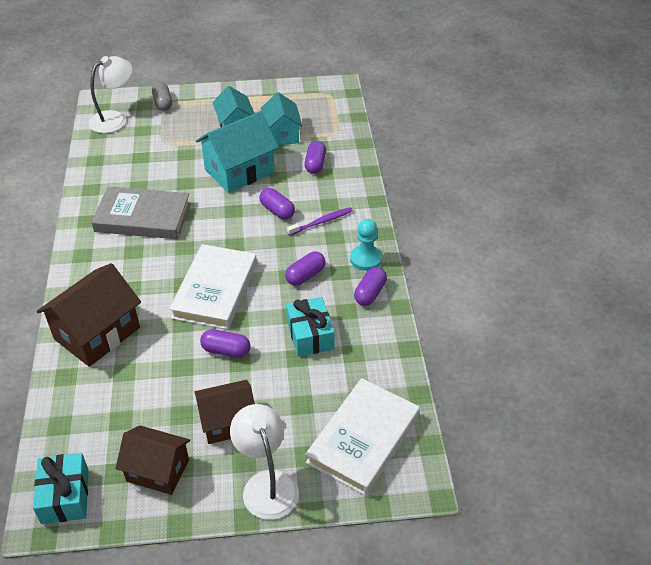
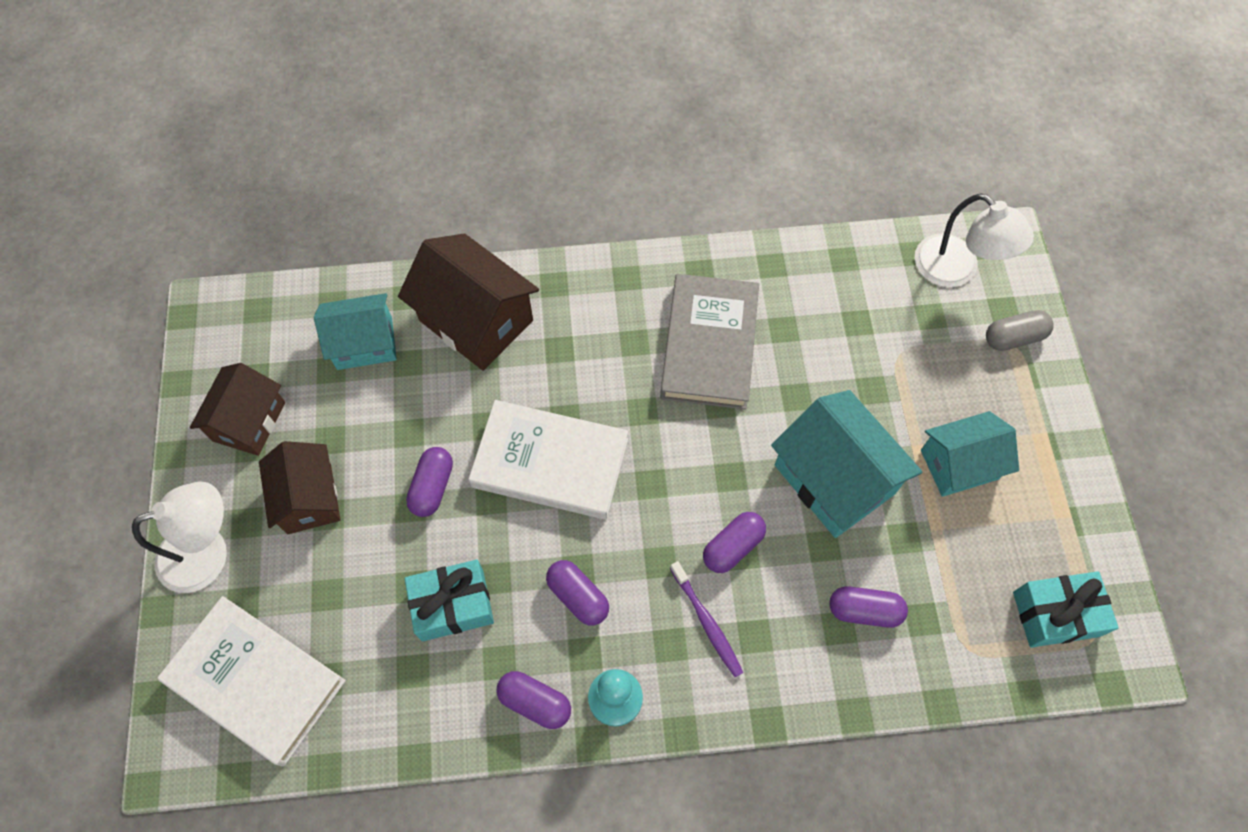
camera: 90 degrees right, 20 degrees up
turquoise gift [33,453,89,524] -> turquoise gift moved to [1013,571,1119,648]
turquoise house [261,92,302,145] -> turquoise house moved to [314,293,397,370]

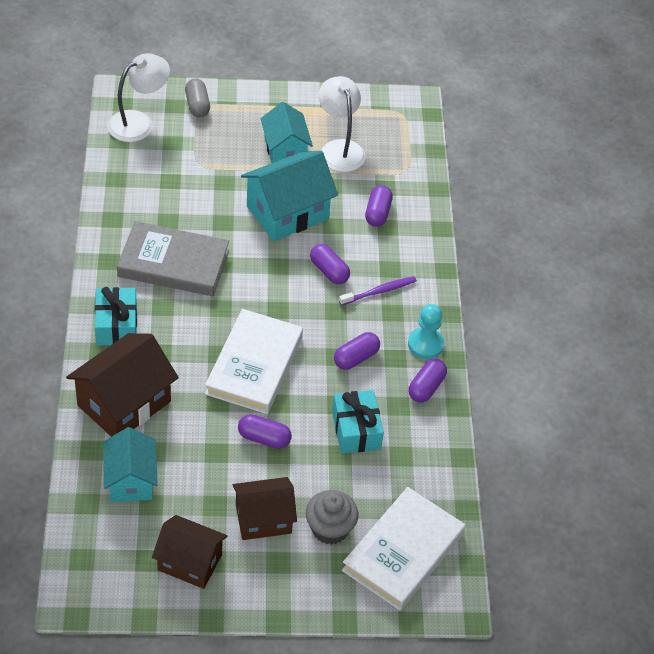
camera: 90 degrees left, 15 degrees down
white lamp [132,481,227,593] -> white lamp moved to [318,76,366,172]
turquoise gift [1013,571,1119,648] -> turquoise gift moved to [95,287,137,345]
none -> grey cupcake [306,490,358,545]

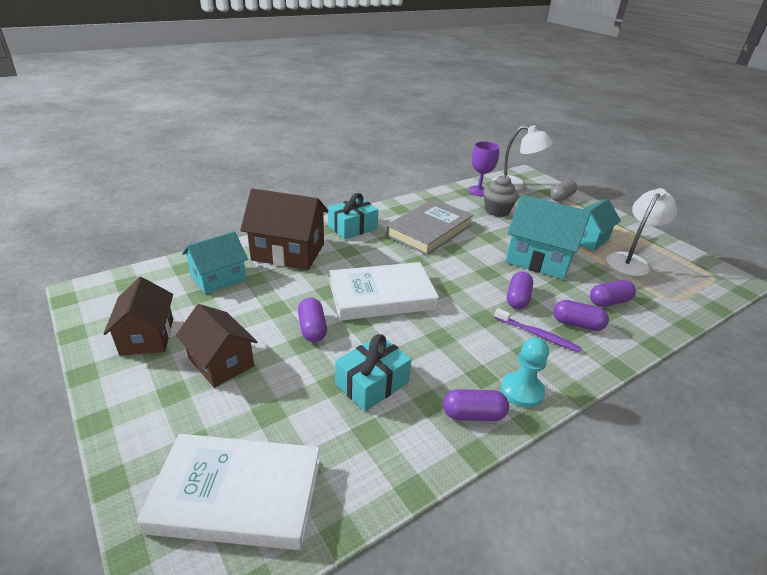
camera: 60 degrees right, 15 degrees down
grey book [117,221,229,296] -> grey book turned 60 degrees clockwise [385,199,474,255]
grey cupcake [306,490,358,545] -> grey cupcake moved to [483,175,519,217]
purple capsule [334,332,380,370] -> purple capsule moved to [553,300,609,331]
none -> purple goblet [468,141,499,196]

